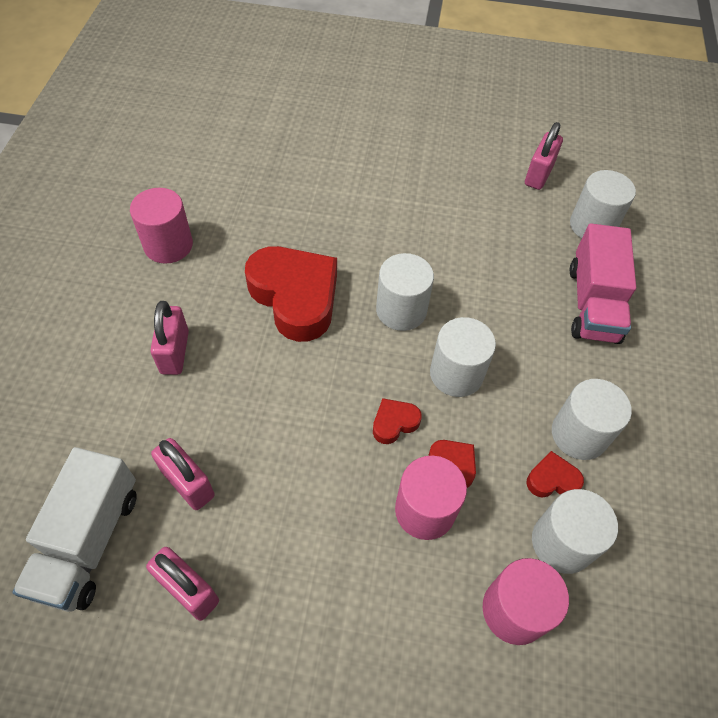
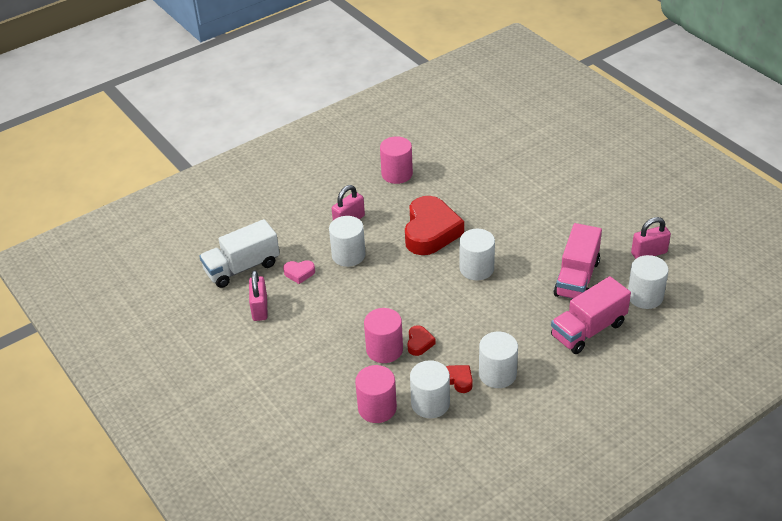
camera: 50 degrees right, 15 degrees down
pink padlock [151,438,215,510] -> pink heart [283,260,315,284]
red heart [373,398,422,444] -> none
white cylinder [430,317,496,397] -> white cylinder moved to [329,216,366,267]
none -> pink truck [554,223,602,299]

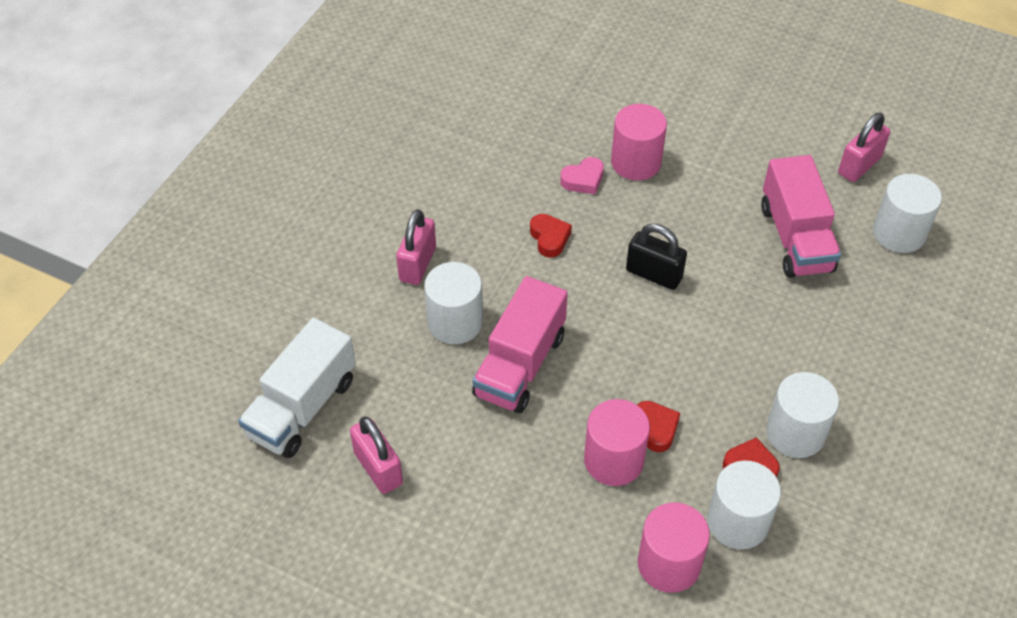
camera: 30 degrees left, 10 degrees up
pink heart [283,260,315,284] -> pink heart moved to [560,157,604,194]
pink cylinder [380,136,413,184] -> pink cylinder moved to [611,104,667,181]
red heart [405,196,464,255] -> red heart [530,214,572,258], size x0.43
white cylinder [460,229,495,281] -> black padlock [626,224,687,290]
pink truck [551,276,631,354] -> pink truck moved to [472,276,568,413]

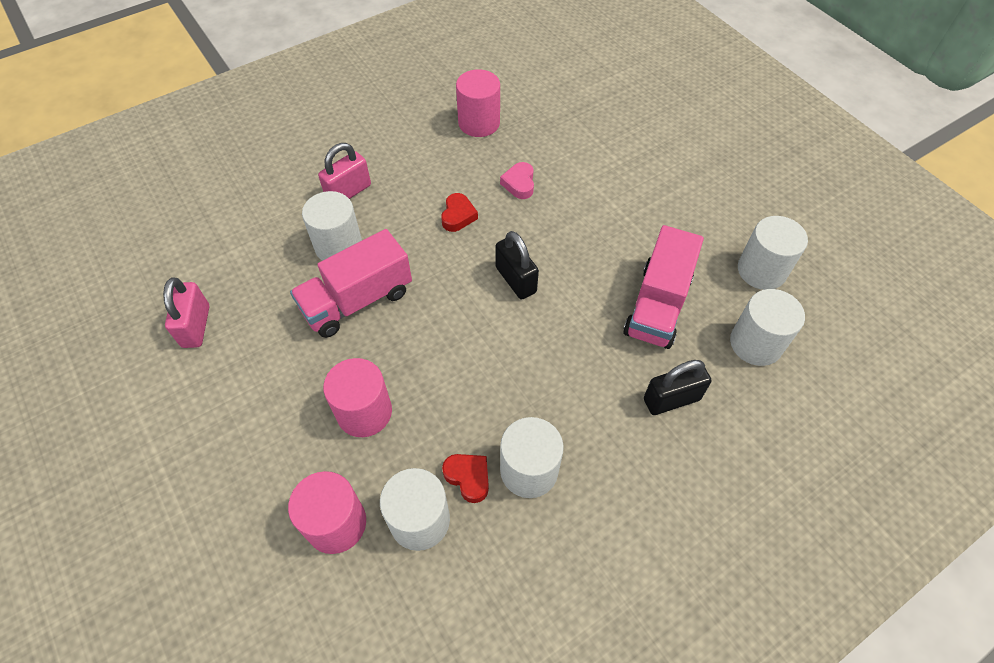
camera: 30 degrees right, 5 degrees up
white truck [238,318,356,458] -> none
pink heart [560,157,604,194] -> pink heart turned 90 degrees clockwise [500,162,534,199]
pink cylinder [611,104,667,181] -> pink cylinder moved to [456,69,500,137]
red heart [637,401,680,452] -> none
pink padlock [838,113,890,182] -> white cylinder [738,216,808,290]
none -> black padlock [644,360,712,415]

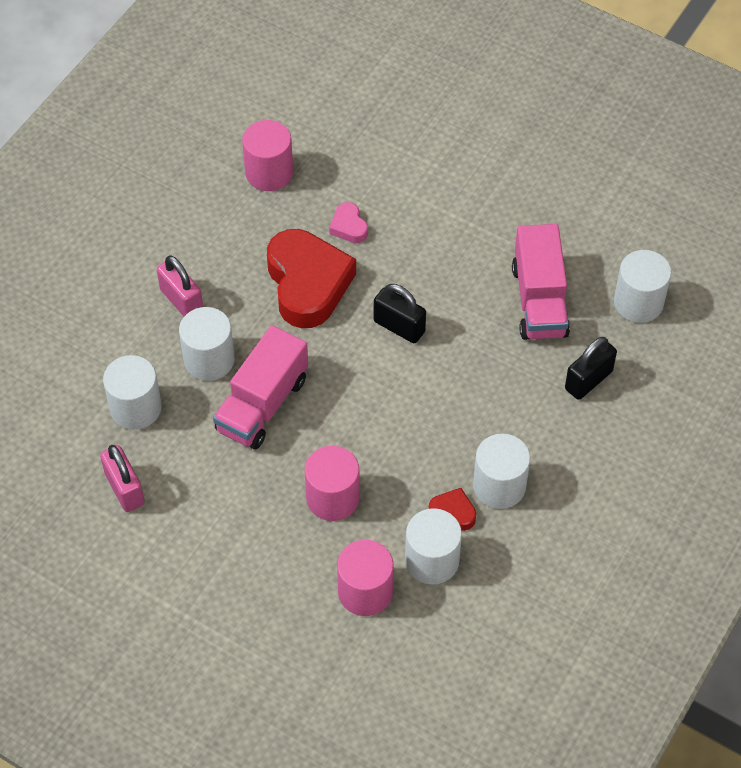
camera: 25 degrees left, 0 degrees up
pink padlock [318,143,371,199] -> pink padlock turned 60 degrees counterclockwise [157,255,203,316]
red heart [441,193,478,232] -> red heart [267,229,356,328], size x2.30
white cylinder [738,216,808,290] -> white cylinder moved to [103,355,162,430]

